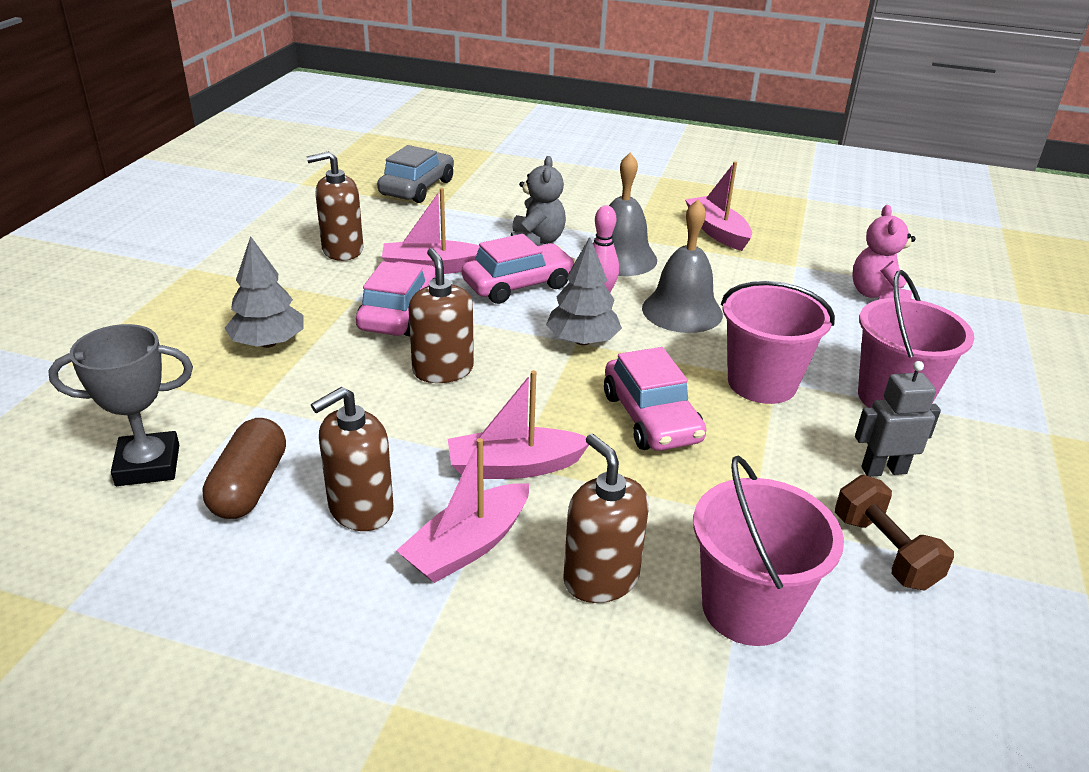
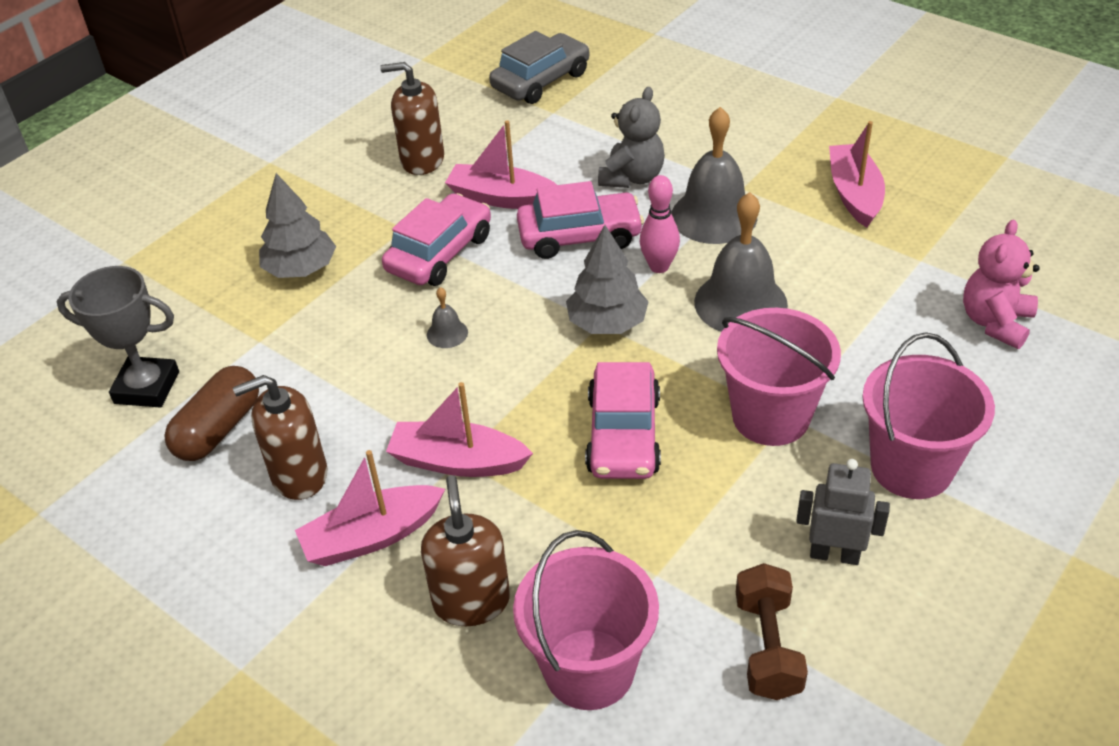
camera: 25 degrees right, 10 degrees up
brown soap dispenser [408,248,474,383] -> grey bell [427,287,468,348]

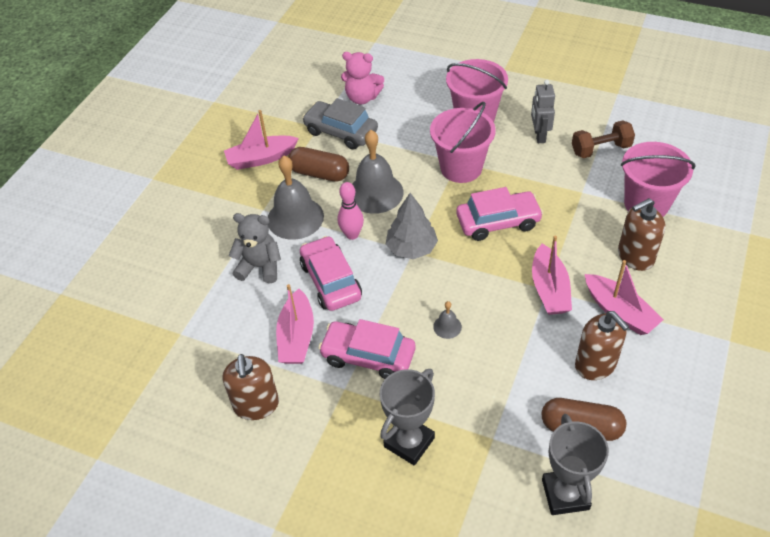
camera: 105 degrees left, 5 degrees up
grey tree [259,173,336,278] -> grey trophy [380,369,435,466]
grey car [489,31,590,104] -> grey car moved to [302,98,378,150]
none -> brown capsule [288,147,349,182]

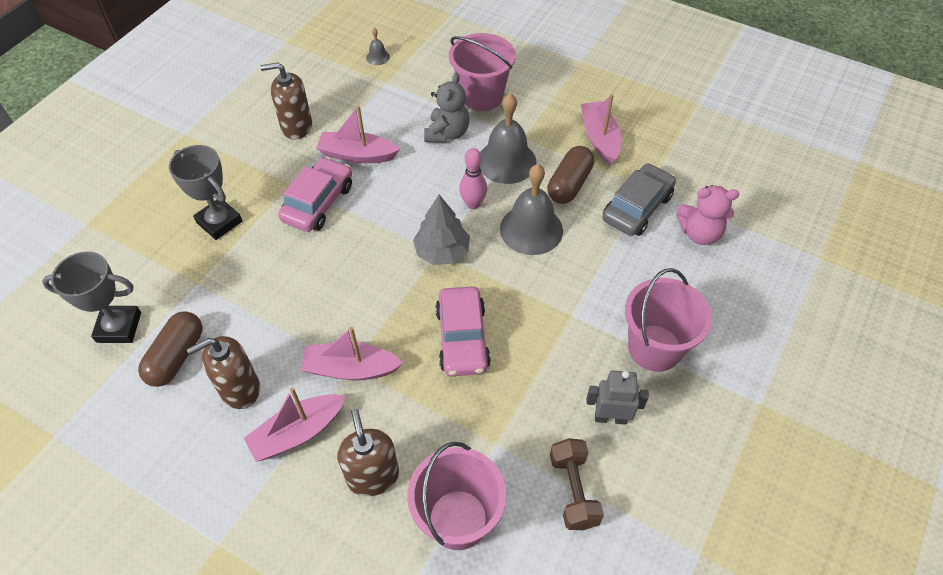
camera: 95 degrees right, 5 degrees up
pink car [300,236,362,311] -> none
pink teddy bear [341,52,384,104] -> pink teddy bear turned 105 degrees counterclockwise [676,185,739,245]
pink bucket [430,101,496,183] -> pink bucket moved to [449,33,515,111]
grey bell [433,301,462,339] -> grey bell moved to [366,28,390,65]

